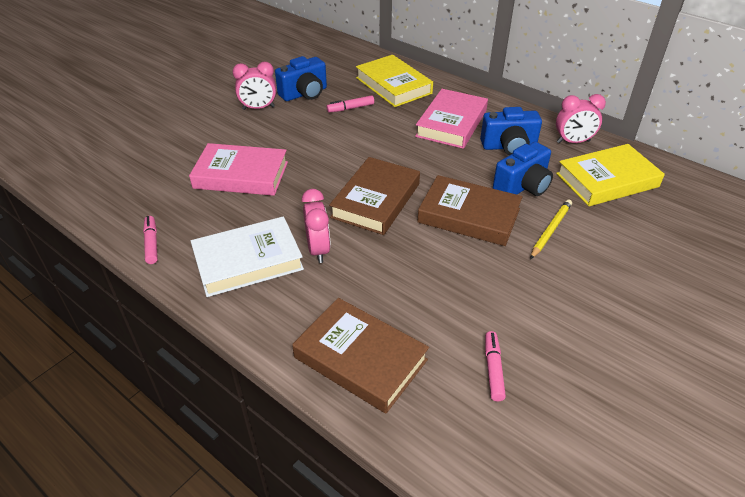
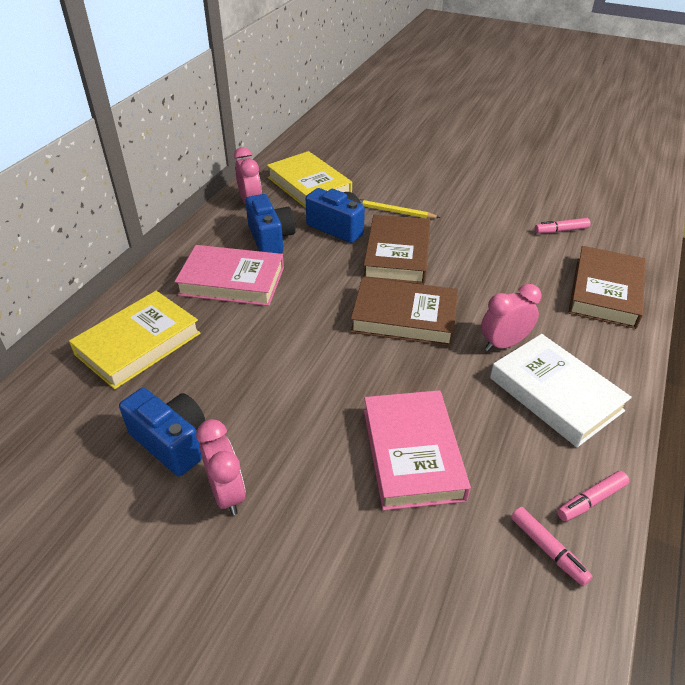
camera: 105 degrees left, 0 degrees up
pink marker [327,95,374,113] -> pink marker moved to [511,507,593,586]

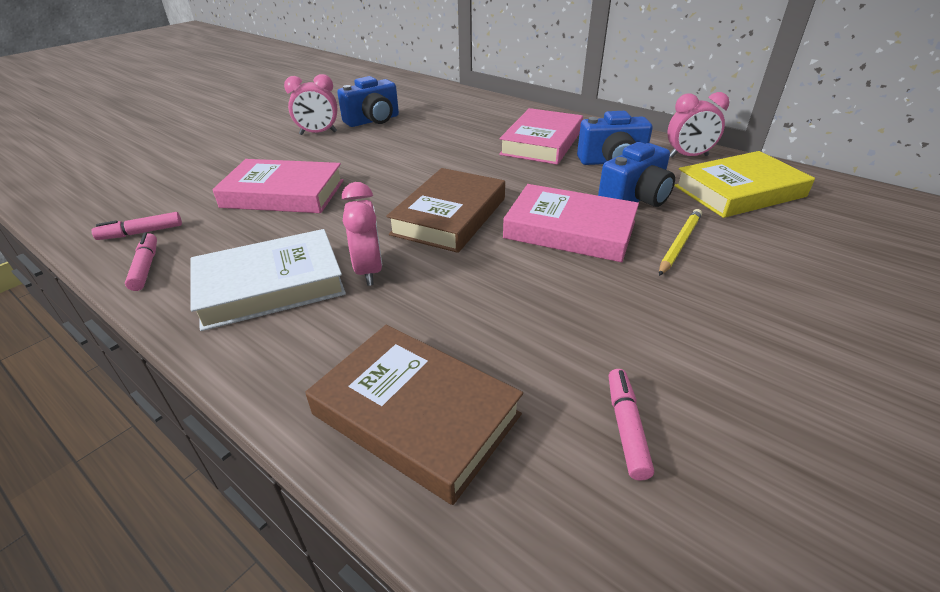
camera: 105 degrees right, 5 degrees down
yellow book [69,291,201,389] -> none
brown book [363,215,430,284] -> pink book [503,184,639,262]

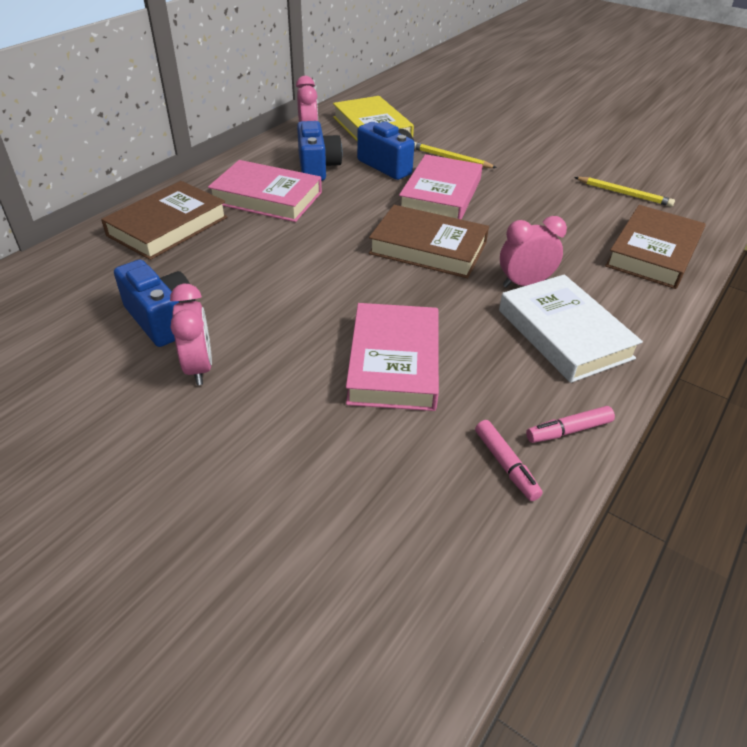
camera: 95 degrees left, 5 degrees up
pink marker [609,369,654,481] -> yellow pencil [574,177,675,207]
none -> brown book [101,181,227,260]

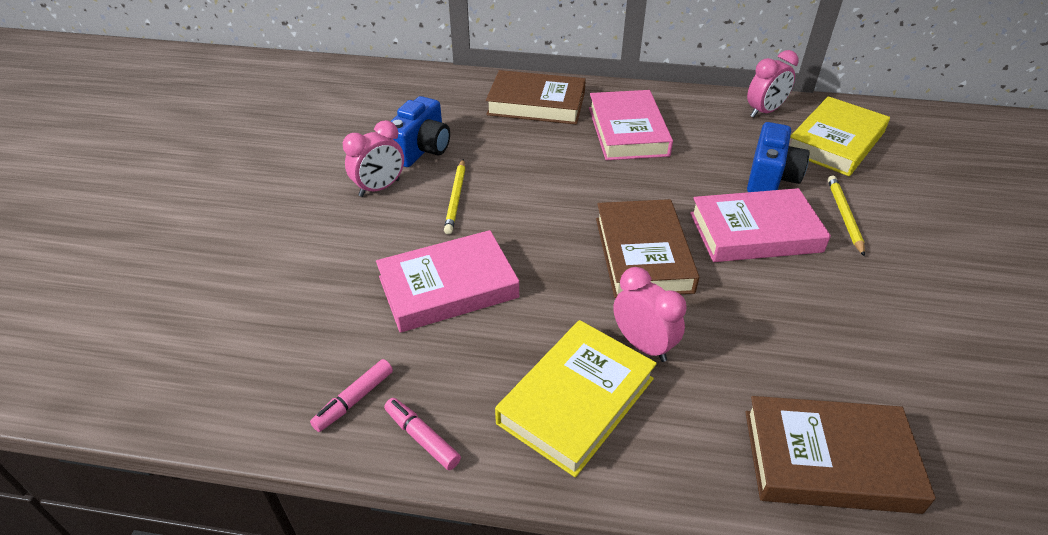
camera: 65 degrees right, 0 degrees up
blue camera [297,121,342,181] -> none
white book [499,274,643,383] -> yellow book [495,320,657,477]
yellow pencil [574,177,675,207] -> yellow pencil moved to [444,159,465,234]

